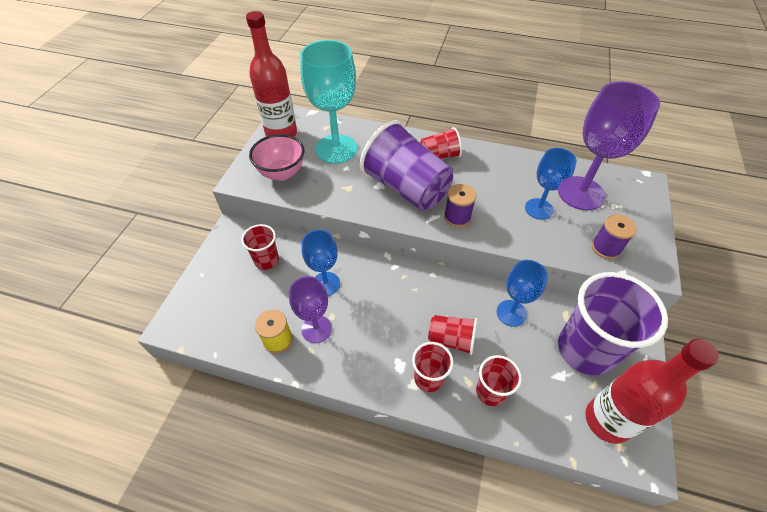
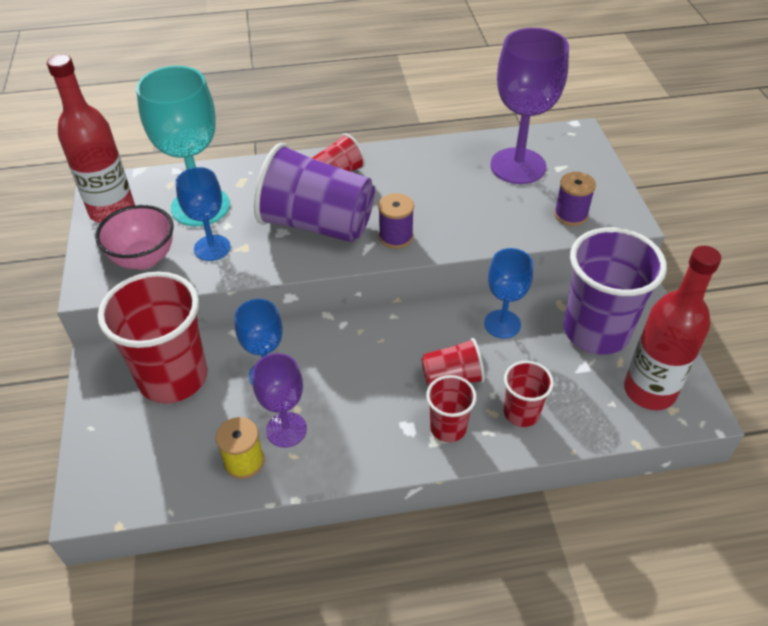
camera: 25 degrees left, 5 degrees down
red cup [241,224,279,270] -> red cup [98,272,208,403], size x1.99
blue goblet [525,148,577,220] -> blue goblet moved to [176,167,231,261]

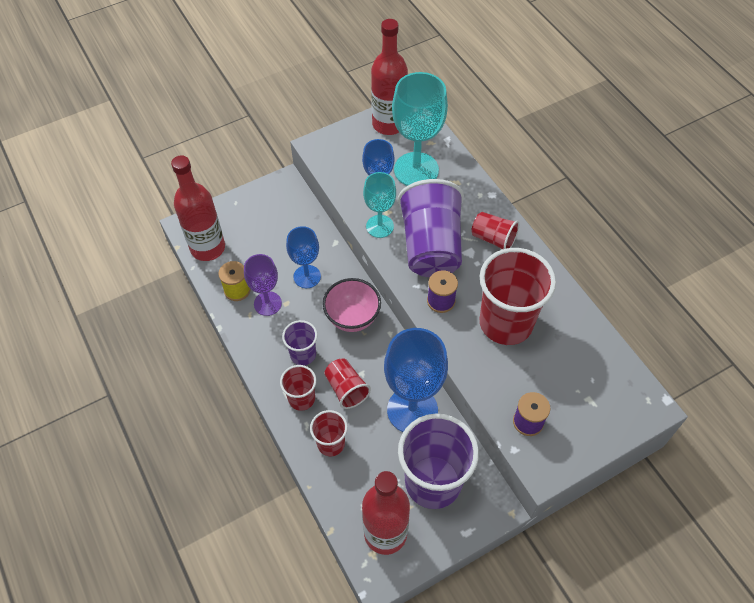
camera: 70 degrees right, 10 degrees up
pink bowl [95,205,174,270] -> pink bowl moved to [322,278,381,332]
red cup [98,272,208,403] -> red cup moved to [480,248,556,345]
blue goblet [484,248,533,339] -> blue goblet [384,328,448,432], size x1.69
purple goblet [490,28,569,184] -> none
none -> red bottle [171,155,225,261]
none -> purple cup [282,320,317,366]
none -> turquoise goblet [363,172,396,238]

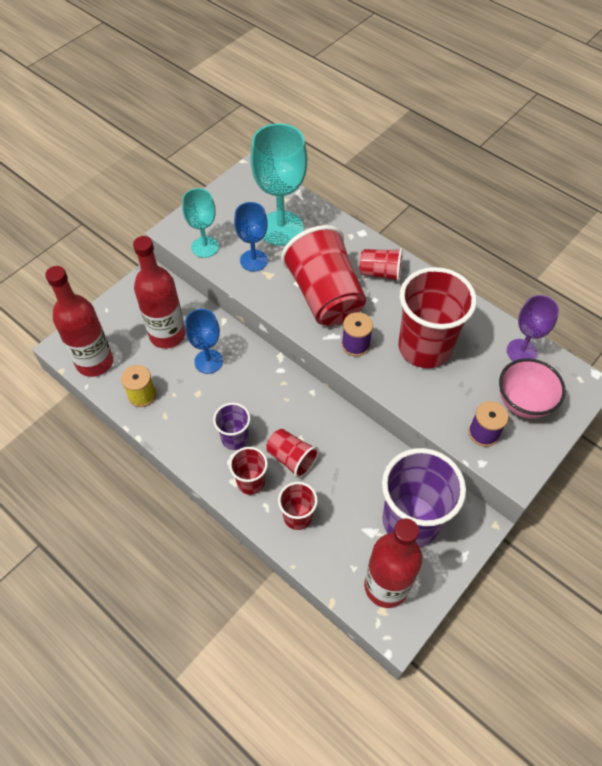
camera: 20 degrees left, 0 degrees up
purple goblet [244,254,282,316] -> purple goblet moved to [507,295,559,361]
pink bowl [322,278,381,332] -> pink bowl moved to [499,358,566,419]
turquoise goblet [363,172,396,238] -> turquoise goblet moved to [182,188,219,258]
red bottle [371,19,408,135] -> red bottle moved to [133,236,186,348]
blue goblet [384,328,448,432] -> none
purple cup [398,179,464,277] -> red cup [281,225,366,326]

